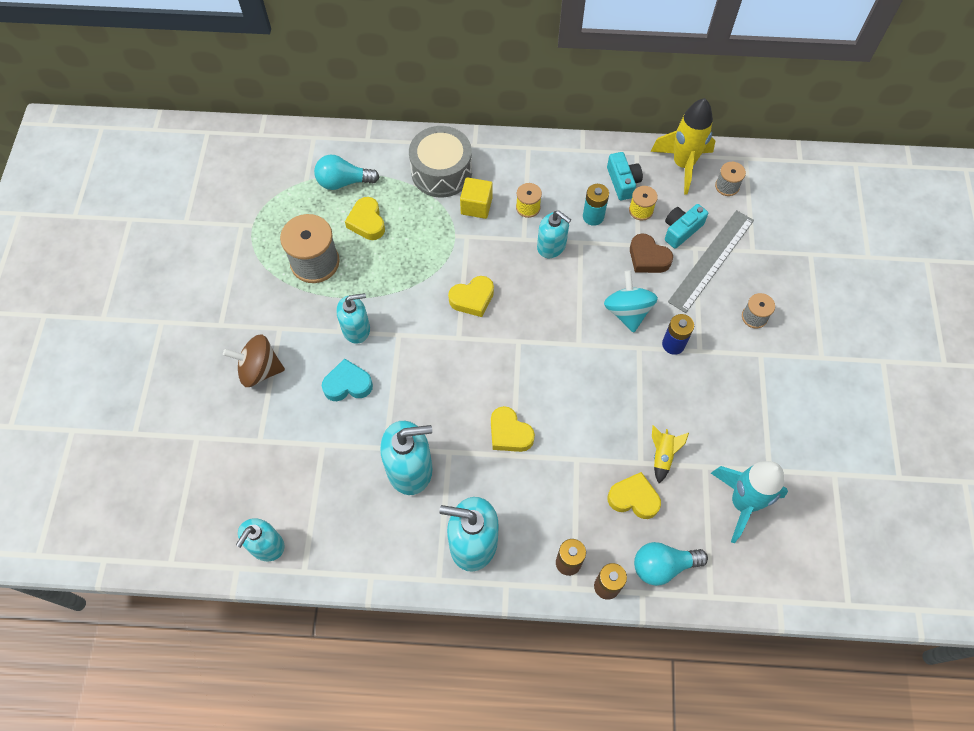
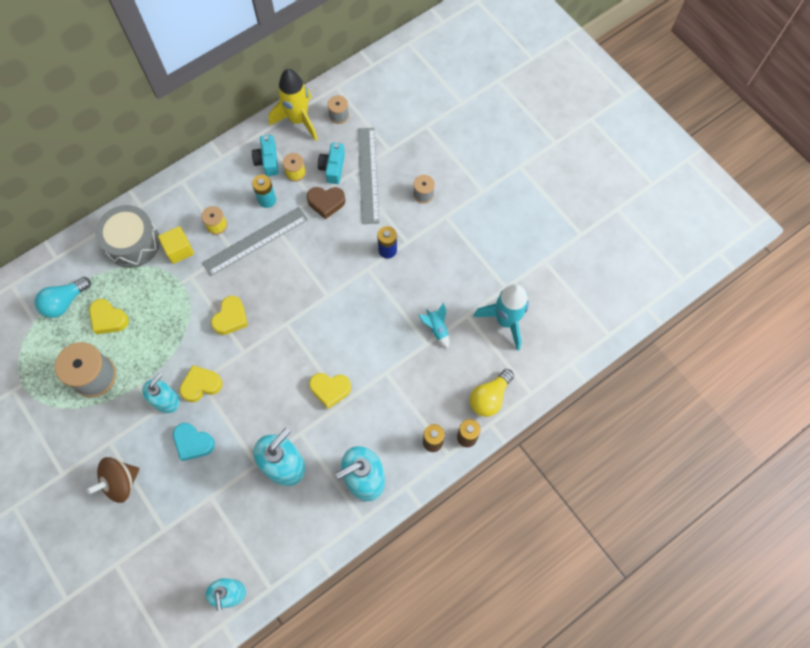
camera: 40 degrees left, 5 degrees up
turquoise heart [322,358,373,401] -> turquoise heart turned 105 degrees counterclockwise [173,423,215,461]
turquoise soap dispenser [537,211,571,258] -> grey ruler [202,207,308,276]
turquoise spinning top [604,270,658,333] -> none
turquoise camera [607,152,643,200] -> turquoise camera turned 135 degrees counterclockwise [252,135,279,176]
yellow heart [607,472,661,519] -> yellow heart moved to [179,365,223,402]
turquoise light bulb [634,542,708,586] -> yellow light bulb [470,369,514,417]
yellow rocket [652,425,689,483] -> turquoise rocket [419,302,449,348]

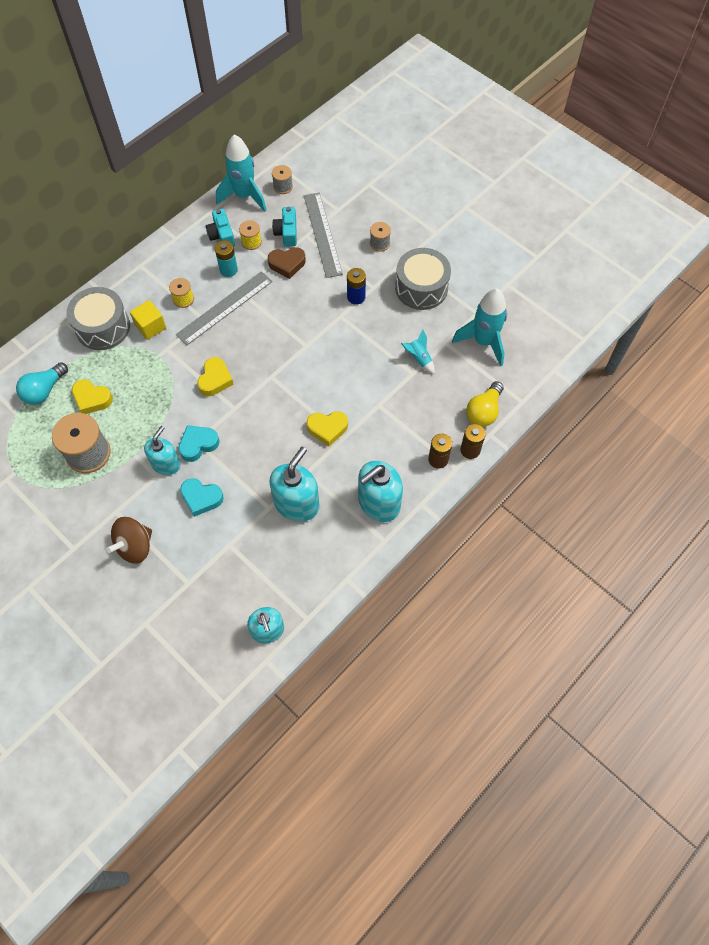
camera: 10 degrees left, 5 degrees down
yellow heart [179,365,223,402] -> turquoise heart [178,425,220,462]
yellow rocket [269,69,318,141] -> turquoise rocket [216,134,267,212]
none -> grey drum [395,248,451,310]

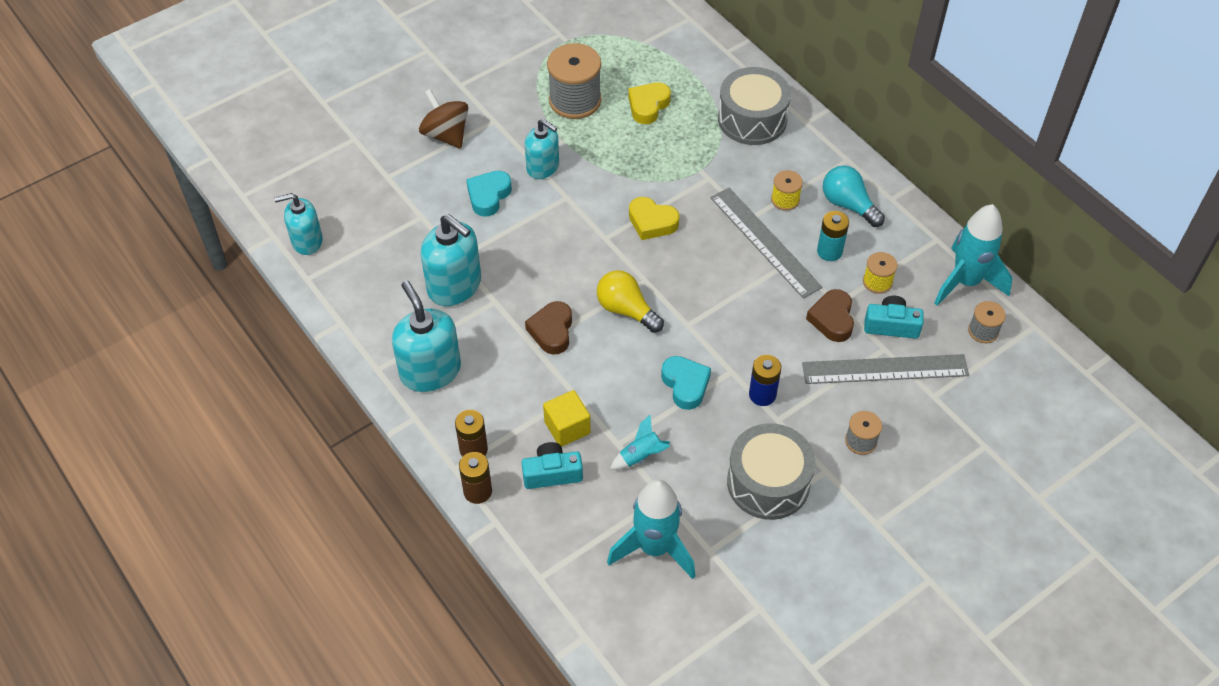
camera: 100 degrees right, 10 degrees down
turquoise light bulb [16,362,68,405] -> turquoise light bulb moved to [823,166,885,227]
yellow cube [130,300,166,340] -> yellow cube moved to [543,390,591,447]
turquoise heart [178,425,220,462] -> turquoise heart moved to [661,356,711,410]
turquoise camera [206,209,235,247] -> turquoise camera moved to [522,442,583,489]
yellow heart [307,411,348,446] -> brown heart [525,301,572,355]
yellow light bulb [466,381,504,427] -> yellow light bulb moved to [597,270,664,333]

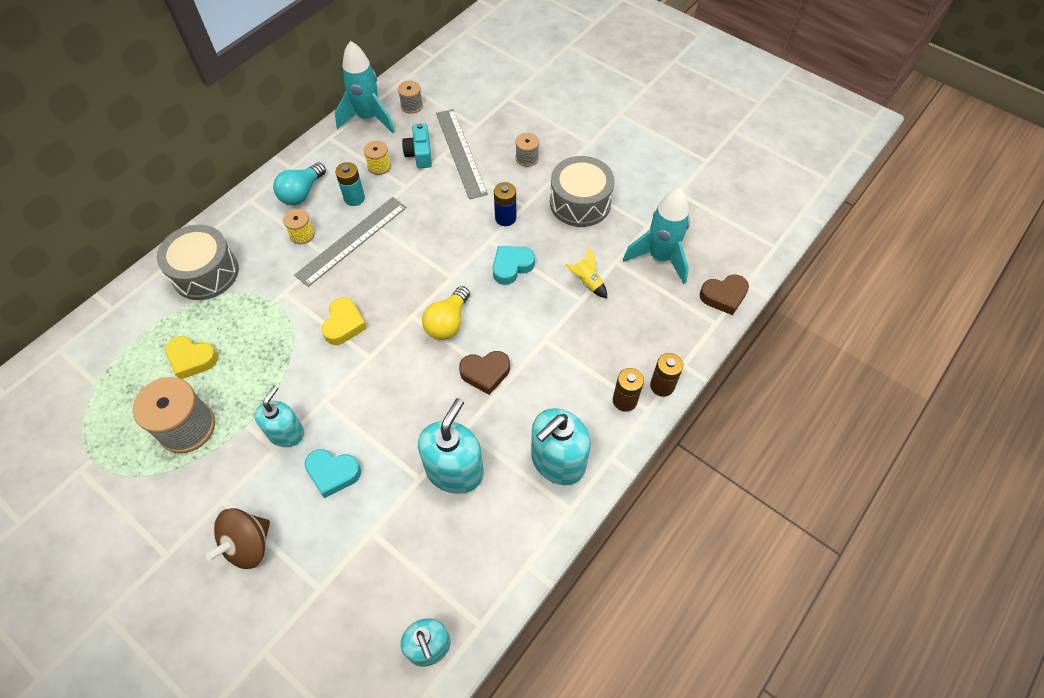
camera: 105 degrees left, 5 degrees up
turquoise camera [522,442,583,489] -> none
yellow cube [543,390,591,447] -> none
turquoise rocket [610,415,670,470] -> yellow rocket [566,247,607,298]
brown heart [806,289,854,342] -> brown heart moved to [699,275,749,315]

